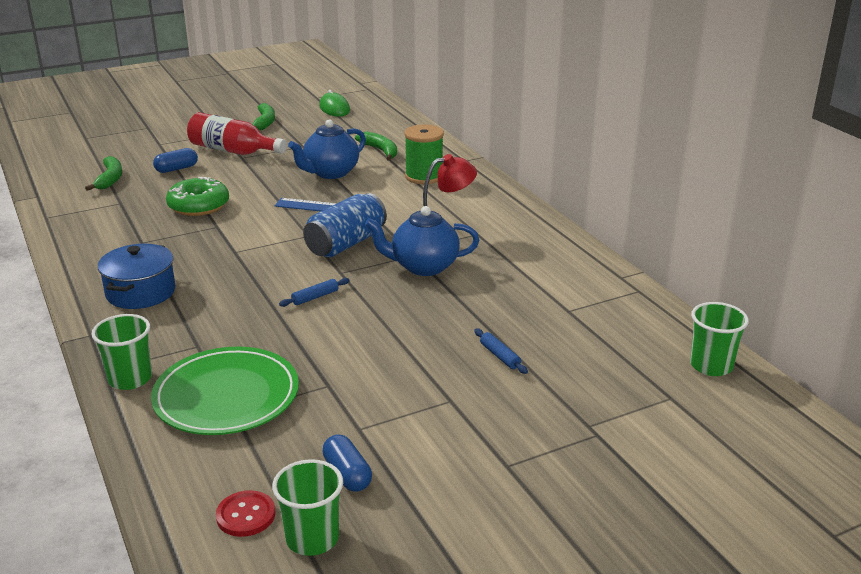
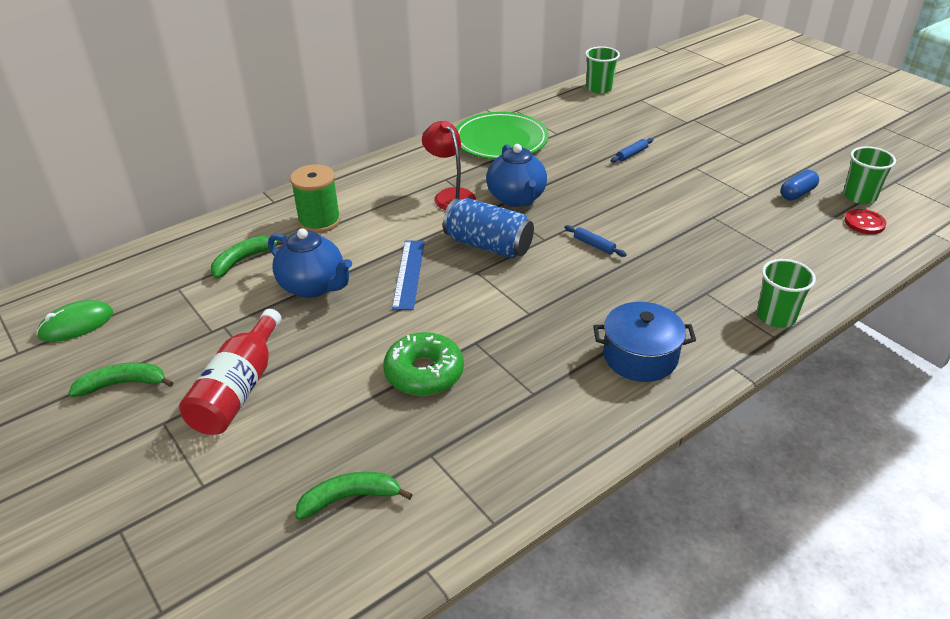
camera: 100 degrees left, 10 degrees up
green plate [151,347,299,435] -> green plate moved to [456,112,549,159]
blue capsule [153,148,198,173] -> none

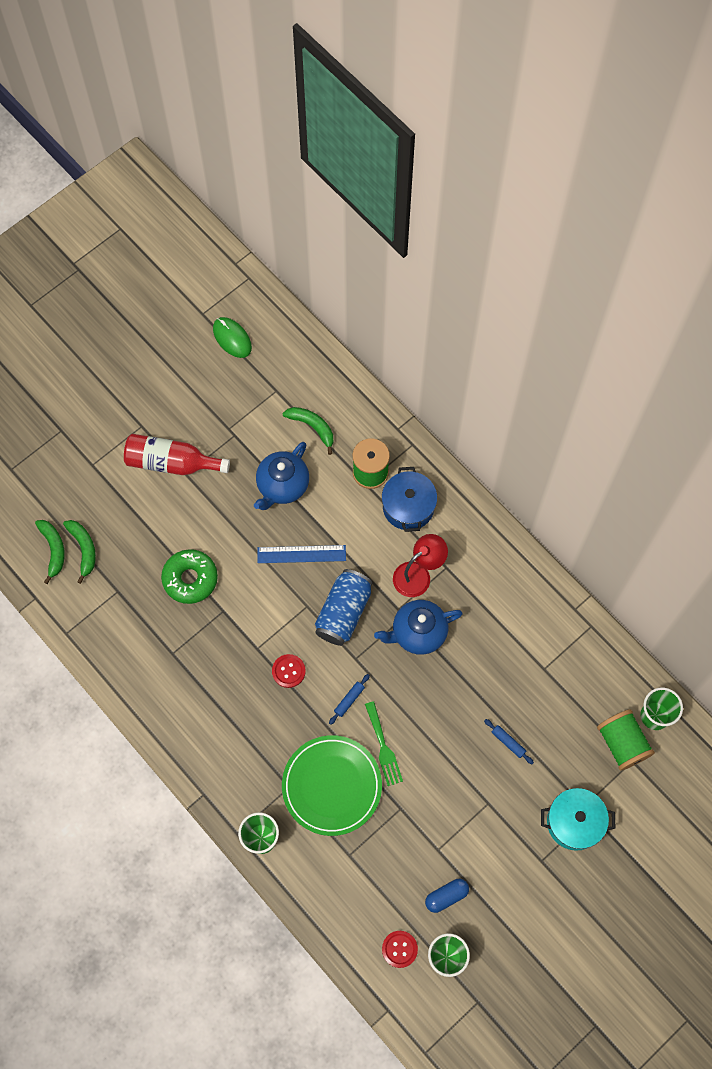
camera: 85 degrees right, 30 degrees up
green banana [68,362,174,397] -> green banana moved to [35,520,65,584]
green plate [456,112,549,159] -> green plate moved to [282,735,382,836]
blue pot [593,302,696,382] -> blue pot moved to [382,467,437,532]
blue capsule [780,170,819,200] -> blue capsule turned 75 degrees counterclockwise [425,879,469,913]
none -> red button [272,654,306,688]
none -> green fork [365,701,403,786]
none -> turquoise pot [541,788,615,851]
none -> green spool [597,709,655,771]

